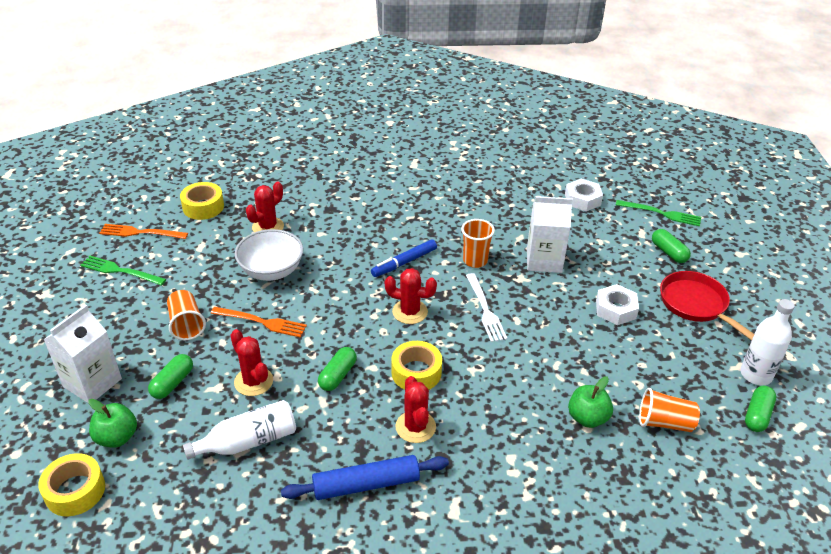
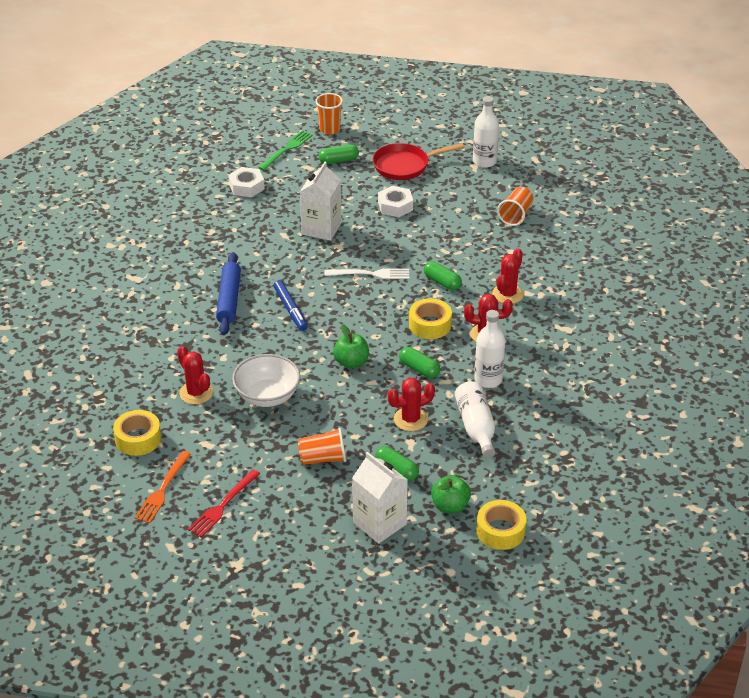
camera: 75 degrees left, 0 degrees up
green fork [80,256,166,286] -> red fork [188,470,260,537]
orange fork [211,307,307,337] -> none
blue rolling pin [281,455,449,500] -> blue rolling pin moved to [216,252,241,335]
red cactus [385,268,437,324] -> red cactus moved to [492,248,524,304]
orange cup [461,219,495,268] -> orange cup moved to [315,93,343,135]
green apple [568,377,613,428] -> green apple moved to [333,324,369,368]
green capsule [745,386,776,432] -> green capsule moved to [424,261,462,290]
none -> white bottle [474,310,505,388]

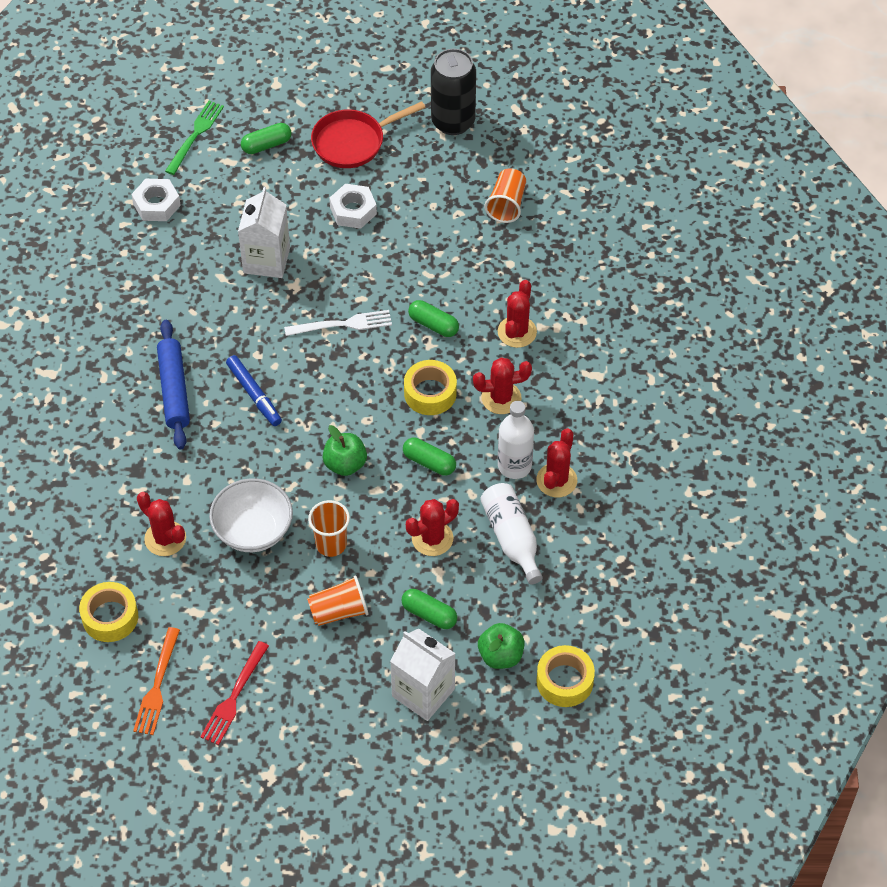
camera: 10 degrees left, 15 degrees up
orange cup [315,93,343,135] -> orange cup moved to [308,500,350,557]
white bottle [473,96,499,168] -> black can [431,49,476,135]
none -> red cactus [536,428,577,497]

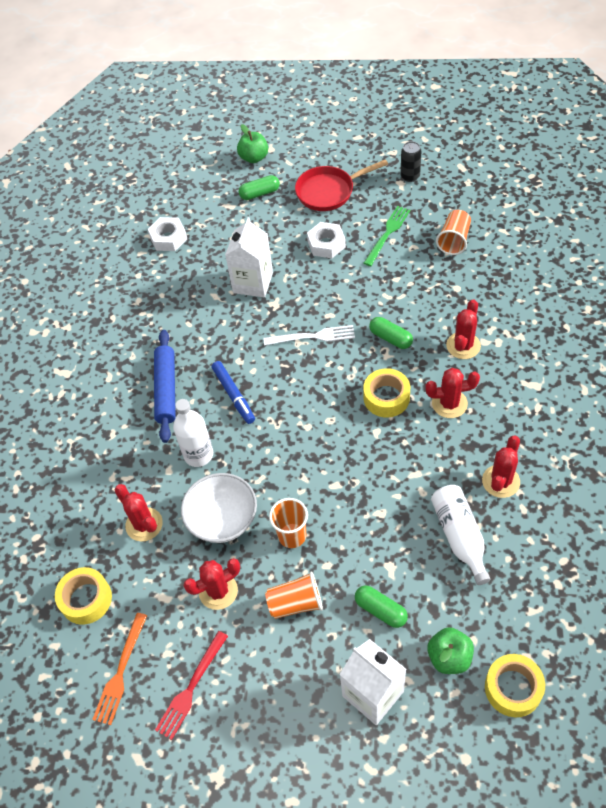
camera: 10 degrees right, 0 degrees up
green fork [165,101,224,175] -> green fork moved to [364,206,410,266]
green apple [323,425,367,476] -> green apple moved to [237,124,268,163]
green capsule [403,437,456,476] -> none
red cactus [406,499,459,556] -> red cactus moved to [183,558,240,610]
black can [431,49,476,135] -> black can [401,141,421,182], size x0.55
white bottle [498,401,534,479] -> white bottle moved to [173,399,213,467]

